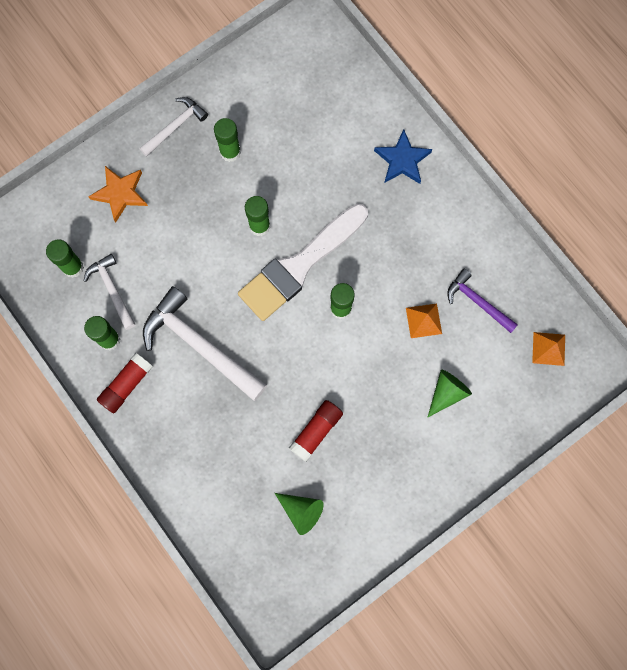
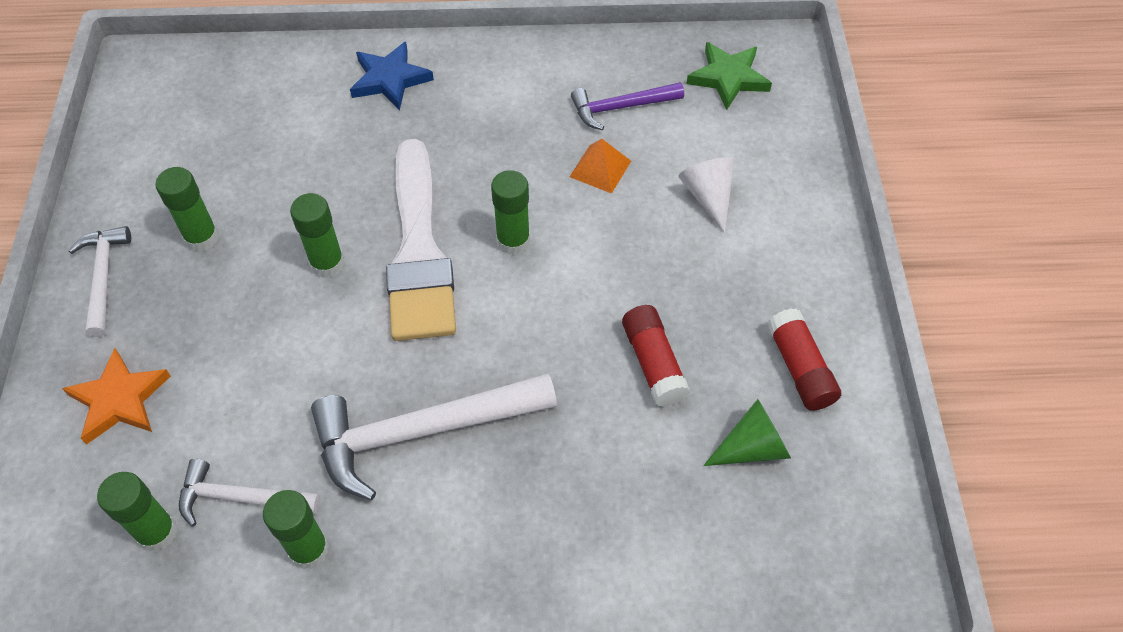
camera: 55 degrees left, 20 degrees down
red glue stick [97,353,153,413] -> red glue stick moved to [767,308,841,411]
green cone [427,369,472,418] -> white cone [678,157,734,234]
orange pyramid [532,332,565,366] -> green star [686,42,772,110]

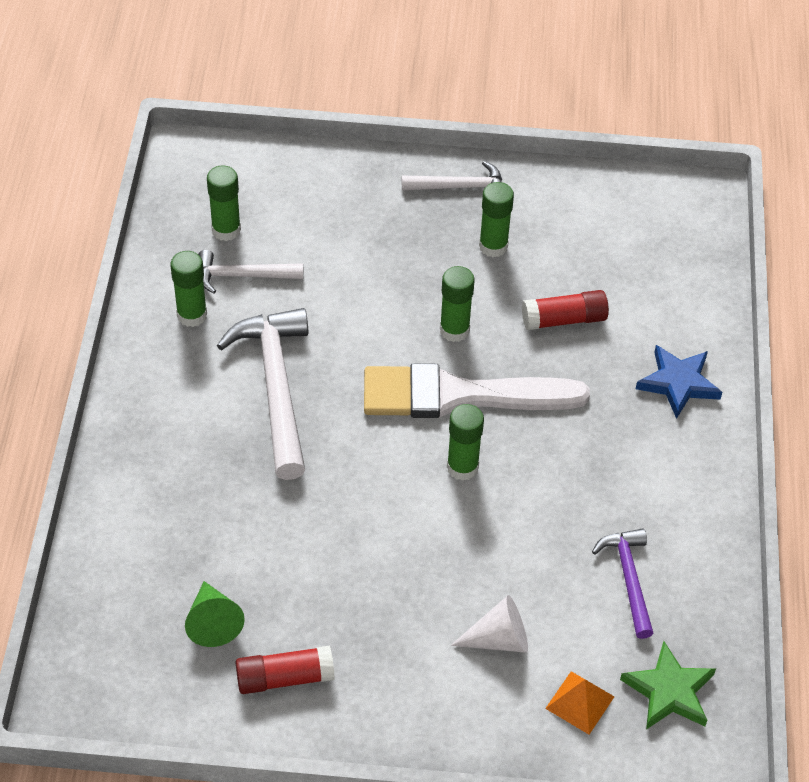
camera: 95 degrees right, 5 degrees down
orange star [62,348,171,445] -> none
white hammer [179,459,321,526] -> white hammer turned 105 degrees counterclockwise [198,250,303,294]
orange pyramid [570,139,631,194] -> orange pyramid moved to [545,671,614,734]
red glue stick [622,305,690,407] -> red glue stick moved to [522,290,609,330]

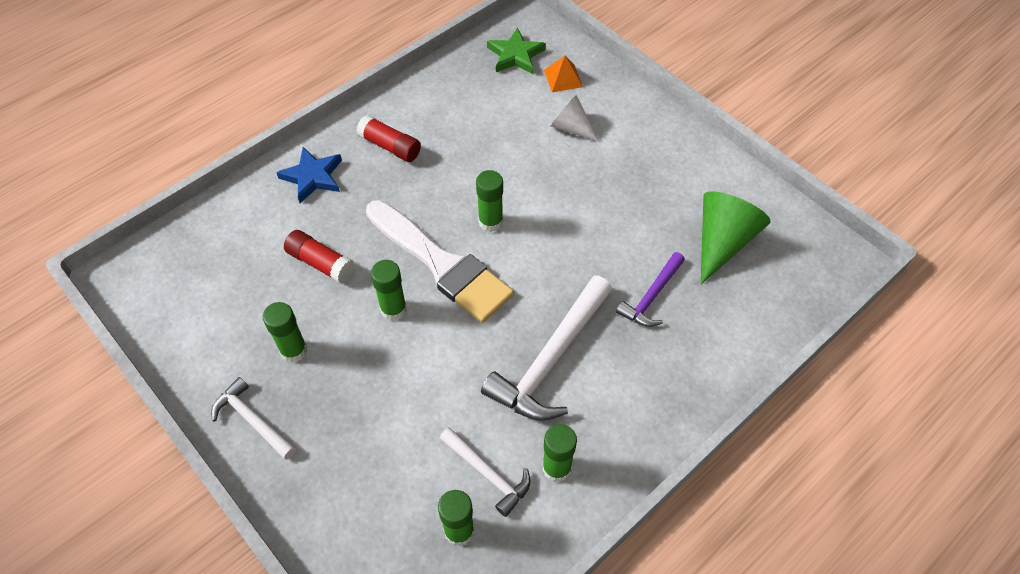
camera: 135 degrees left, 5 degrees up
green cone [185,581,245,647] -> green cone [701,191,771,284], size x1.60
red glue stick [235,646,335,694] -> red glue stick moved to [356,115,421,162]
purple hammer [592,529,654,639] -> purple hammer moved to [616,252,685,327]

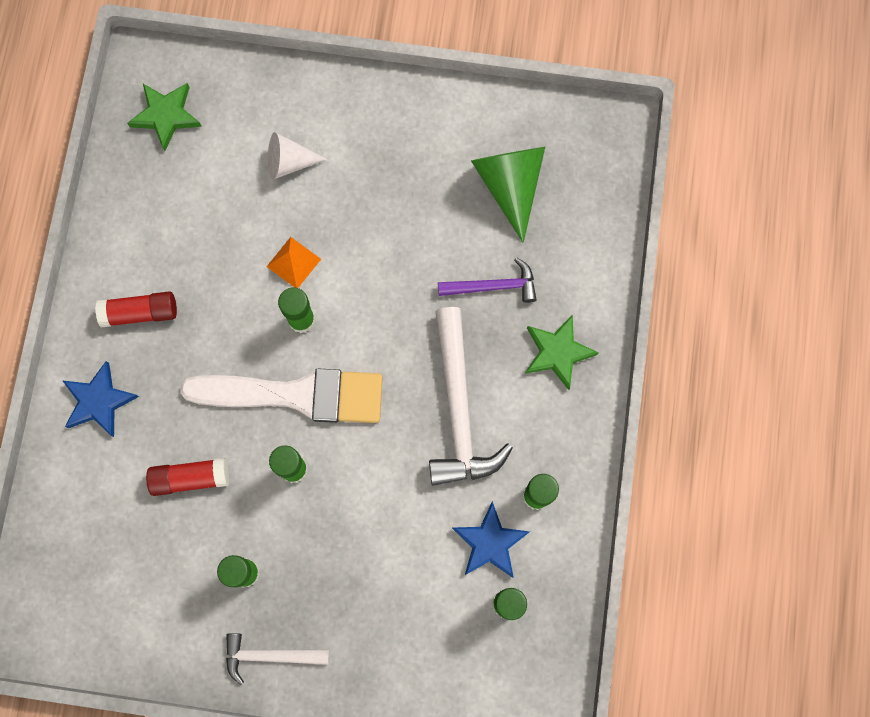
camera: 40 degrees left, 20 degrees up
white hammer [440,427,530,517] -> blue star [452,501,530,578]
orange pyramid [544,56,583,92] -> orange pyramid moved to [266,237,321,288]
purple hammer [616,252,685,327] -> purple hammer turned 90 degrees counterclockwise [438,257,537,303]
none -> green star [525,314,599,390]

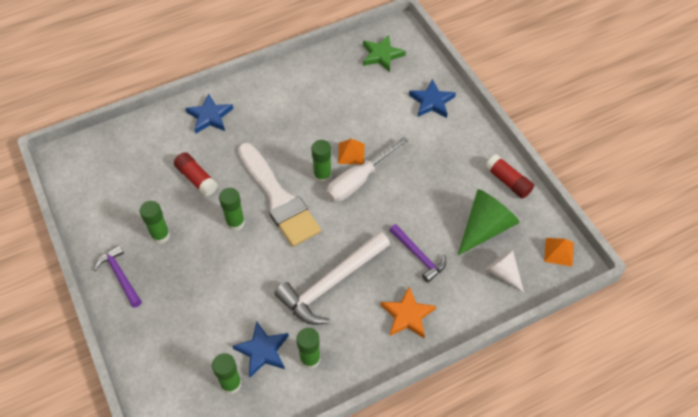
camera: 55 degrees right, 20 degrees down
red glue stick [95,291,177,327] -> red glue stick moved to [485,155,534,199]
white hammer [226,633,330,685] -> purple hammer [94,245,142,308]
white cone [268,132,328,180] -> white cone moved to [485,249,524,293]
green star [525,314,599,390] -> orange star [381,287,436,338]
none -> white screwdriver [326,137,408,202]
none -> blue star [409,79,456,118]
none -> orange pyramid [544,238,574,267]

